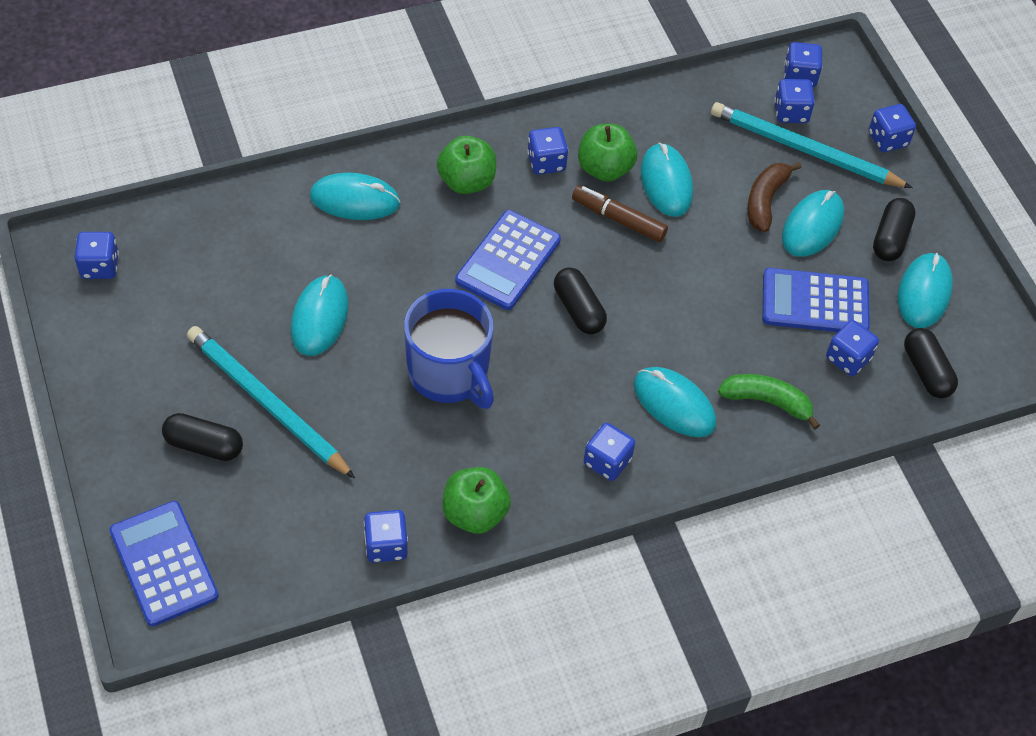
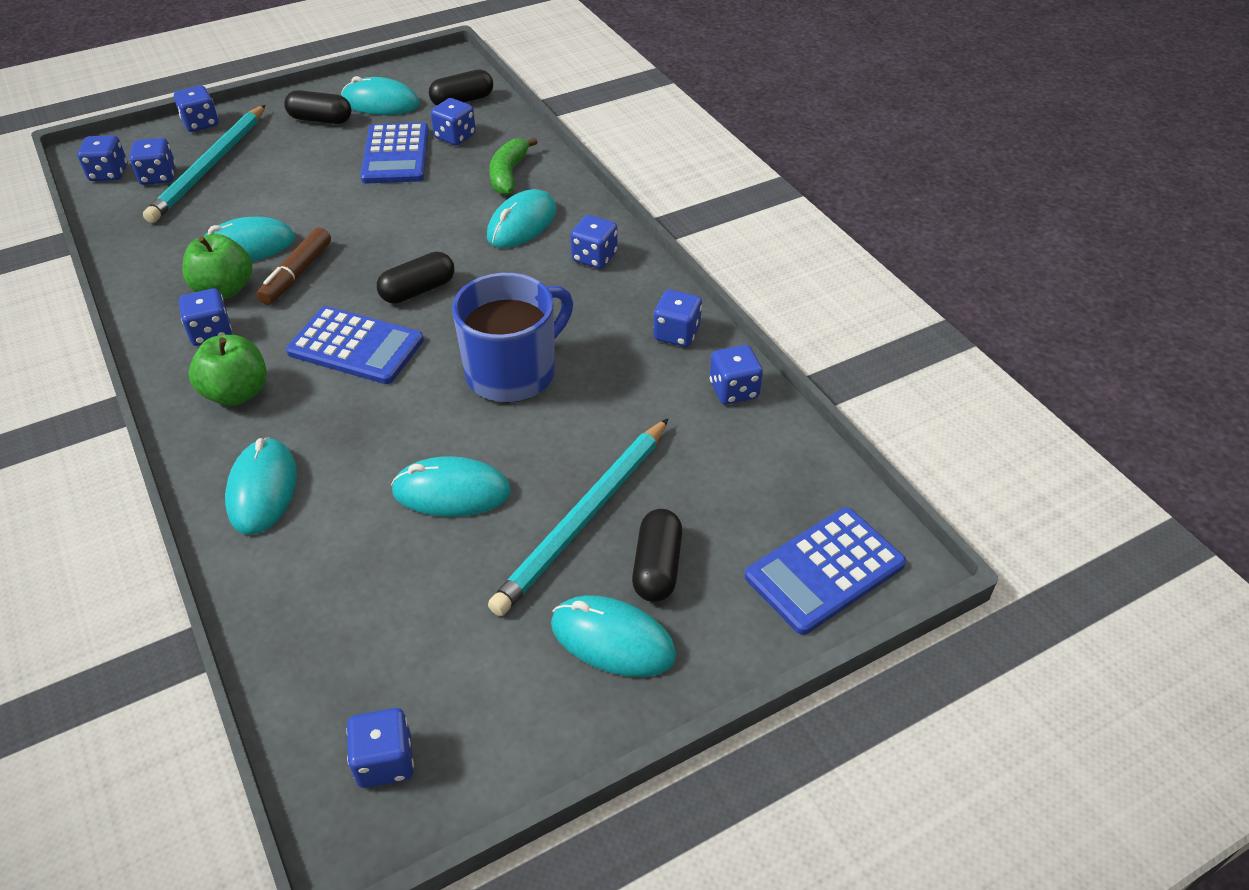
camera: 95 degrees left, 10 degrees down
green apple [443,467,511,534] -> blue dice [653,290,702,347]
brown banana [747,162,802,232] -> none
turquoise mouse [782,190,844,257] -> turquoise mouse moved to [551,595,676,677]

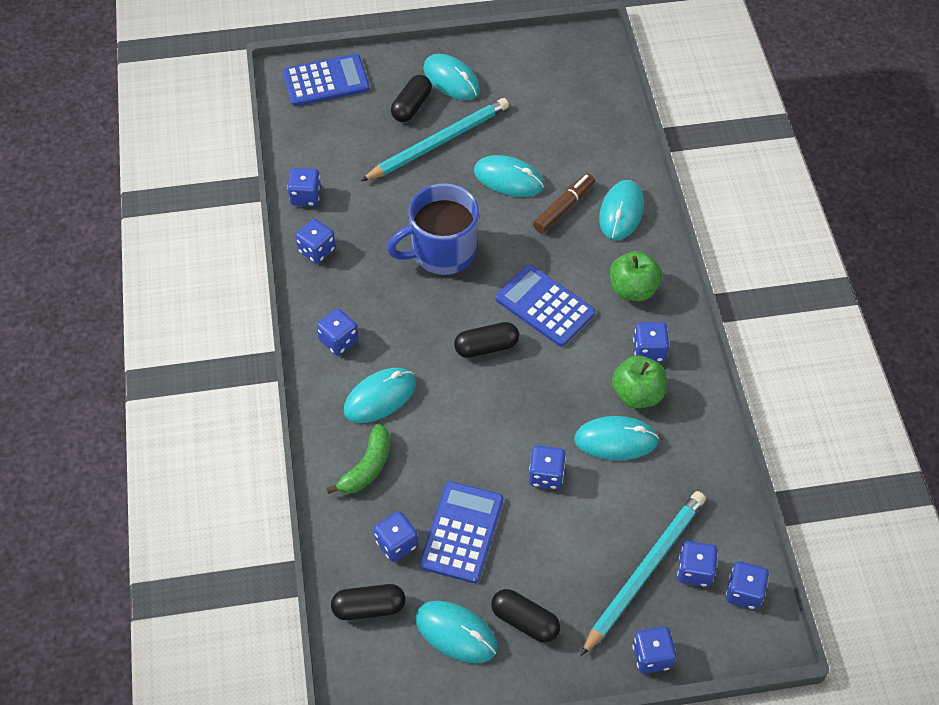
camera: 160 degrees left, 10 degrees up
brown marker [257,228,331,305] -> brown marker moved to [533,173,595,234]
blue dice [346,708,414,788] -> blue dice moved to [529,445,566,489]

